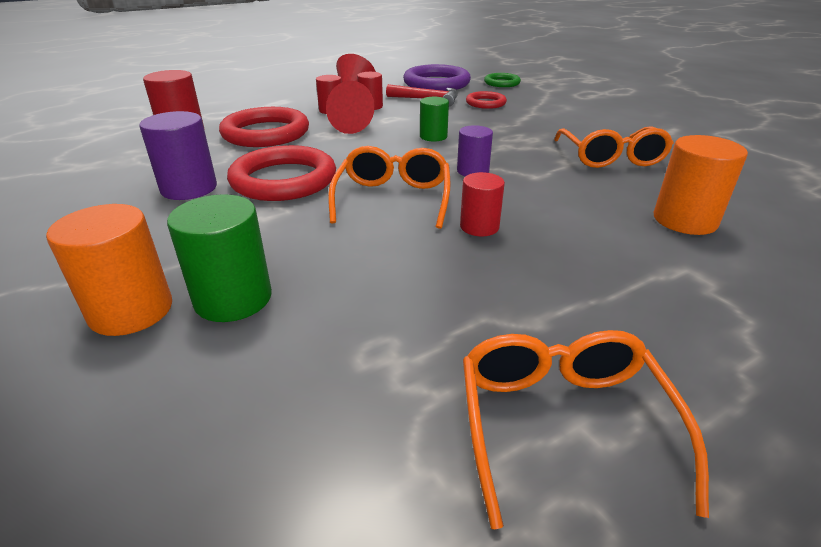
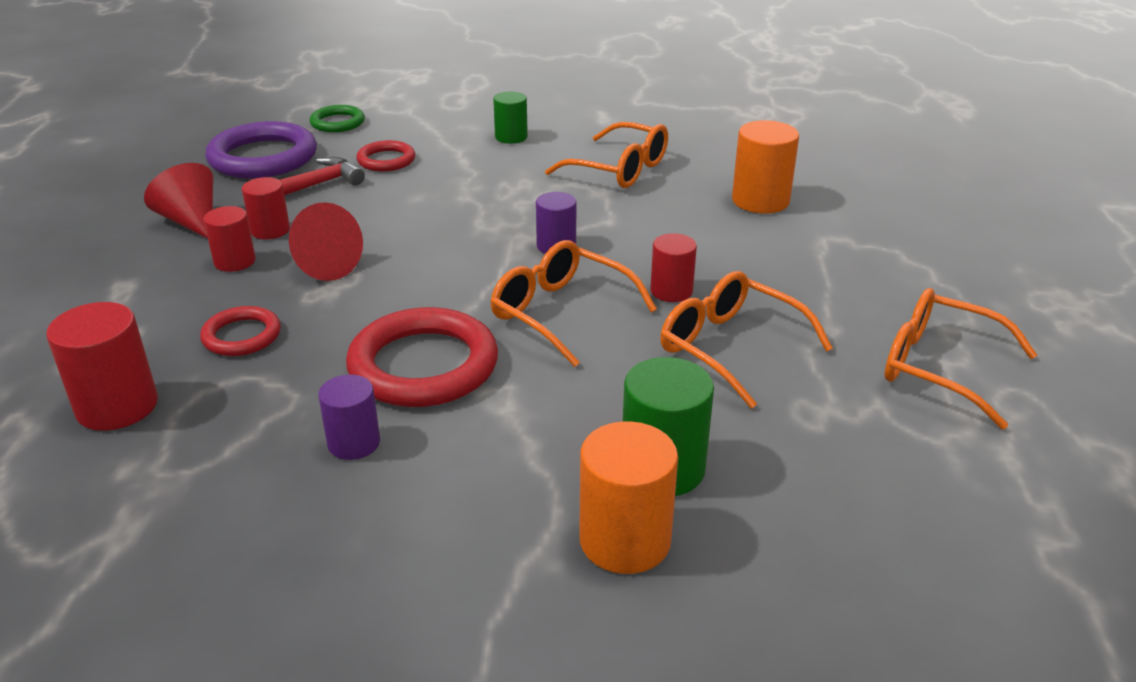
camera: 55 degrees left, 0 degrees up
purple cylinder [139,111,217,200] -> purple cylinder [318,375,380,460], size x0.64
red ring [219,107,309,147] -> red ring [200,306,281,356], size x0.54
green cylinder [420,97,449,142] -> green cylinder moved to [493,91,528,144]
none -> orange glasses [660,271,833,409]

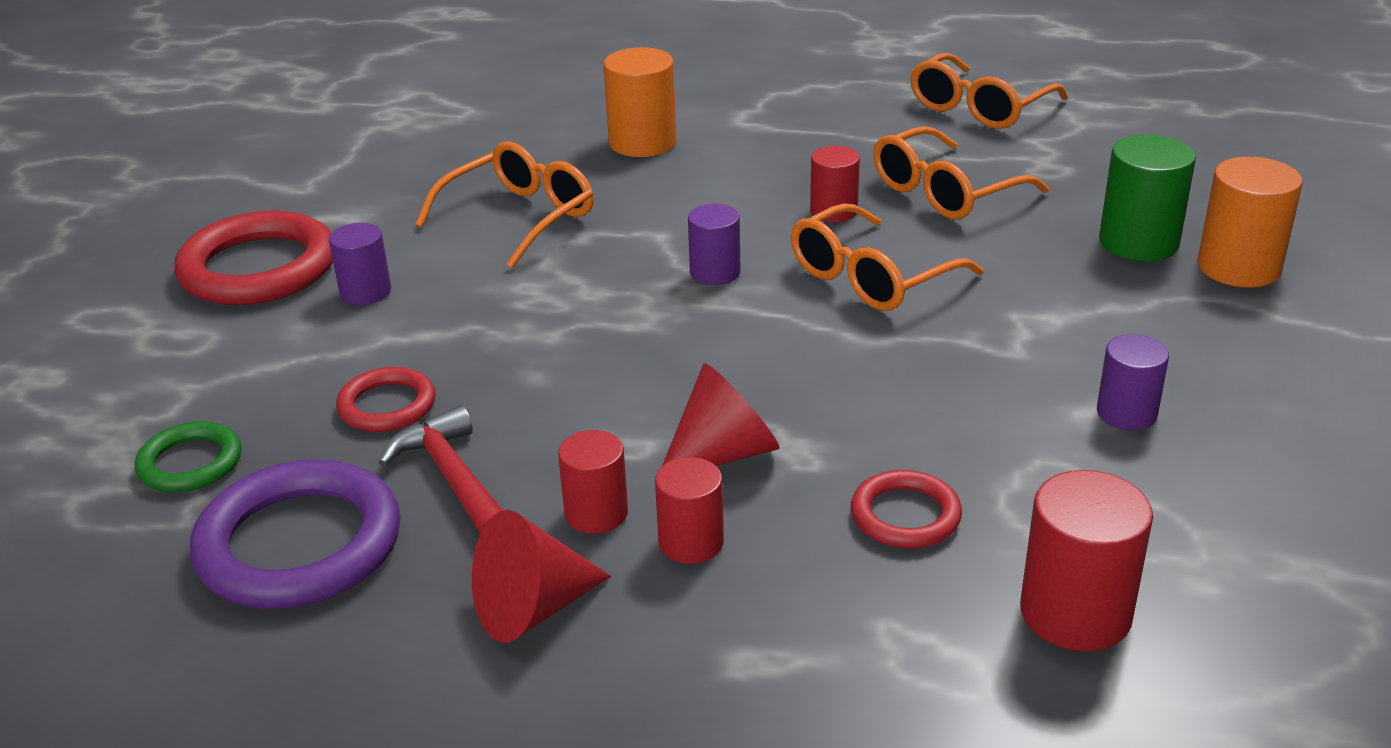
camera: 80 degrees left, 0 degrees up
red ring [346,307,498,407] -> red ring moved to [174,210,333,305]
green cylinder [493,91,528,144] -> purple cylinder [329,223,391,305]

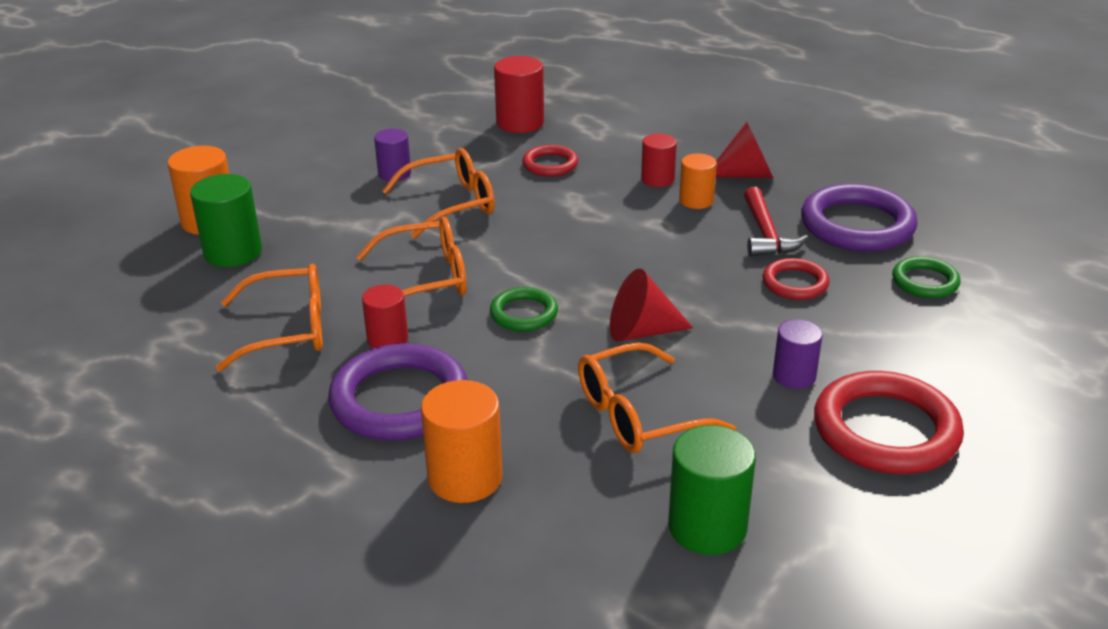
camera: 155 degrees left, 0 degrees up
red cylinder [558,430,628,534] -> orange cylinder [679,154,717,209]
red cone [662,363,780,466] -> red cone moved to [610,268,693,342]
purple cylinder [688,204,740,285] -> green ring [490,287,558,331]
orange glasses [910,53,1068,129] -> orange glasses moved to [382,148,495,239]
none -> purple ring [328,343,468,441]
none -> green cylinder [668,425,756,555]

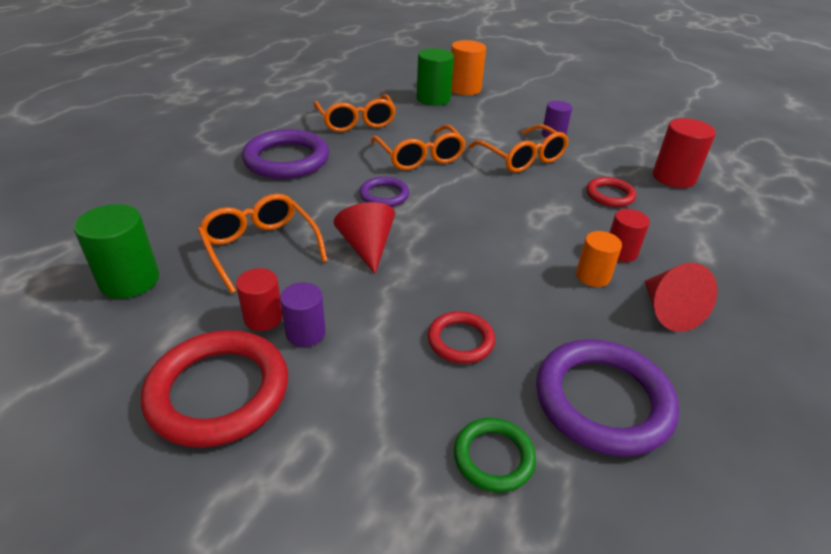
camera: 80 degrees right, 5 degrees up
red cylinder [362,285,408,348] -> red cylinder moved to [236,268,283,331]
orange cylinder [421,380,502,503] -> none
green ring [490,287,558,331] -> purple ring [359,177,409,207]
red hammer [744,187,808,257] -> none

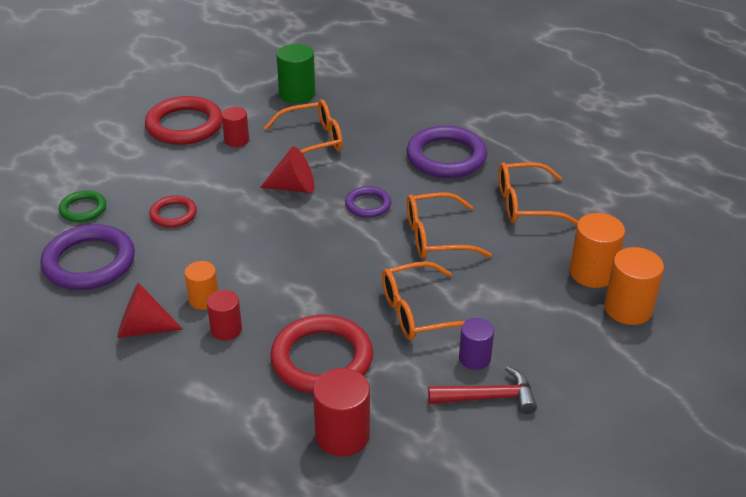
camera: 105 degrees right, 0 degrees up
purple cylinder [280,282,325,347] -> none
green cylinder [416,48,454,106] -> orange cylinder [569,213,625,288]
red ring [586,177,636,207] -> red ring [270,315,373,393], size x1.85
none -> red hammer [428,366,537,414]

